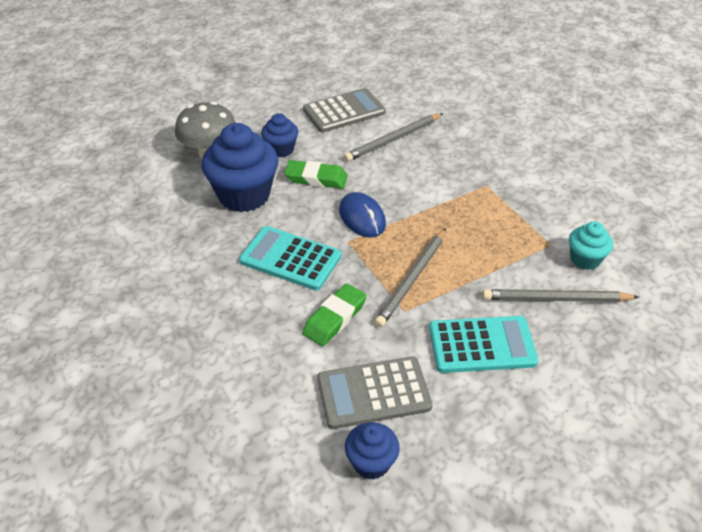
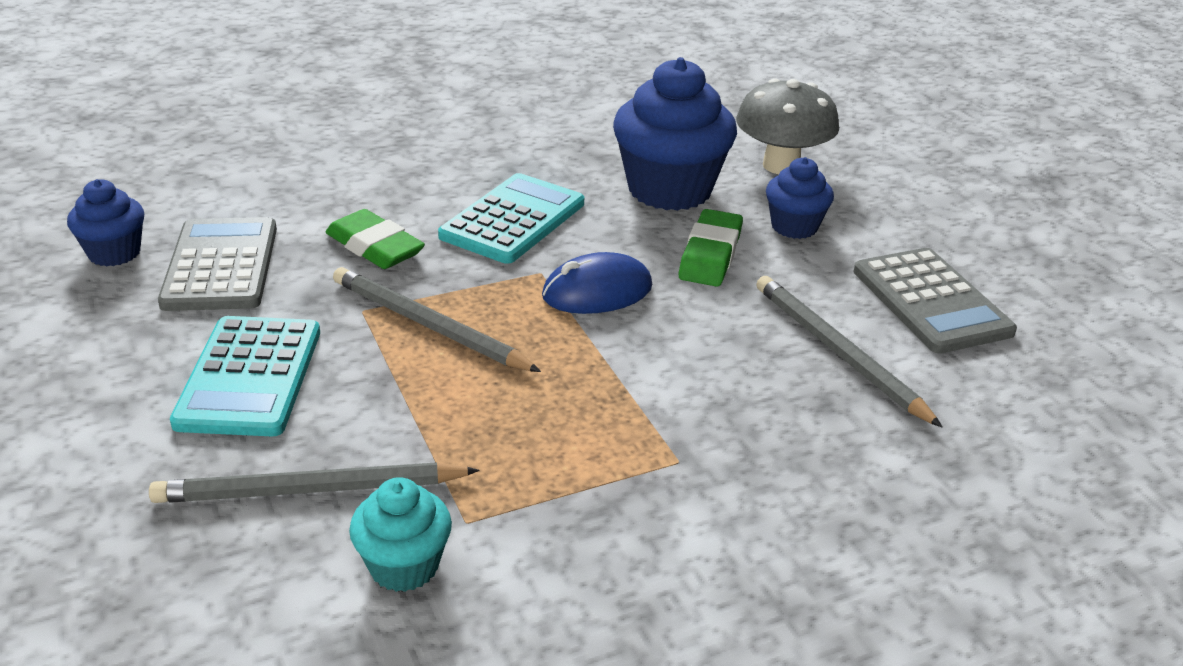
camera: 95 degrees right, 10 degrees down
grey pencil [482,289,639,302] -> grey pencil turned 105 degrees counterclockwise [149,462,480,503]

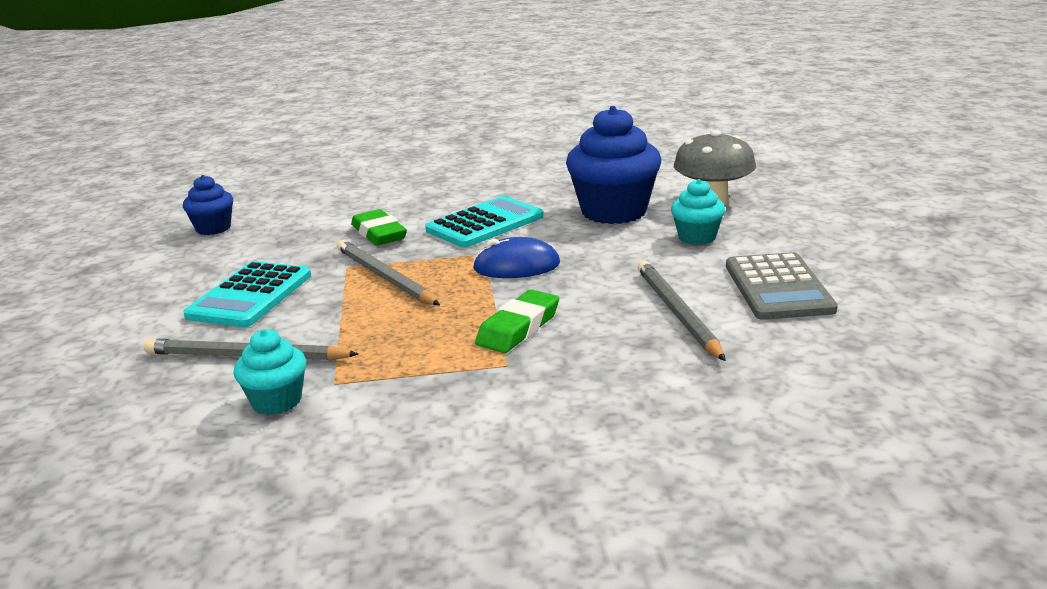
camera: 20 degrees right, 10 degrees down
grey calculator [158,217,277,311] -> none
green eraser [679,209,743,287] -> green eraser moved to [475,289,559,353]
blue cupcake [766,157,834,239] -> turquoise cupcake [671,179,725,245]

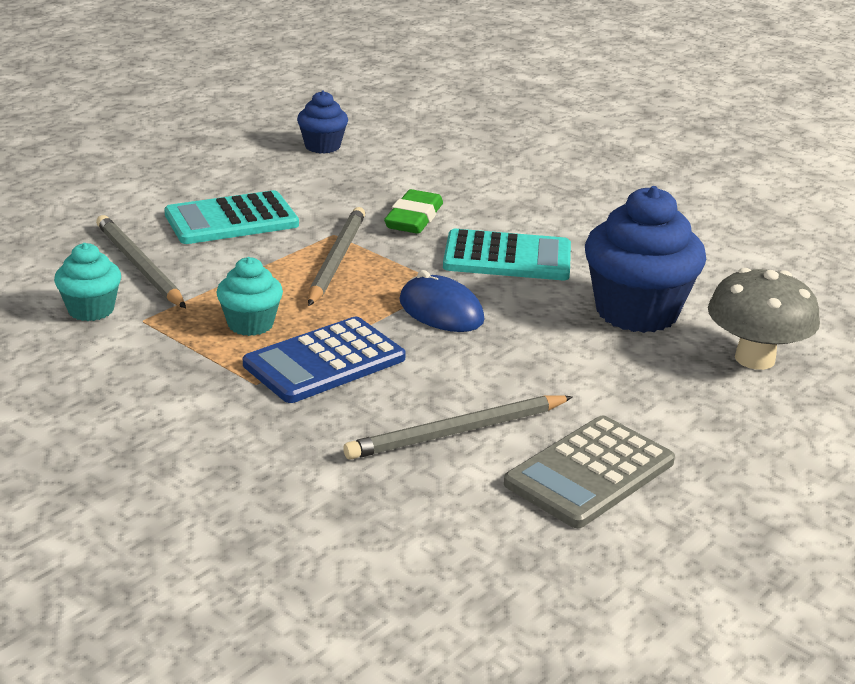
camera: 45 degrees right, 5 degrees up
green eraser [475,289,559,353] -> blue calculator [243,317,406,403]
grey pencil [637,261,726,361] -> grey pencil turned 150 degrees counterclockwise [343,395,573,460]
turquoise cupcake [671,179,725,245] -> turquoise cupcake moved to [216,257,283,336]

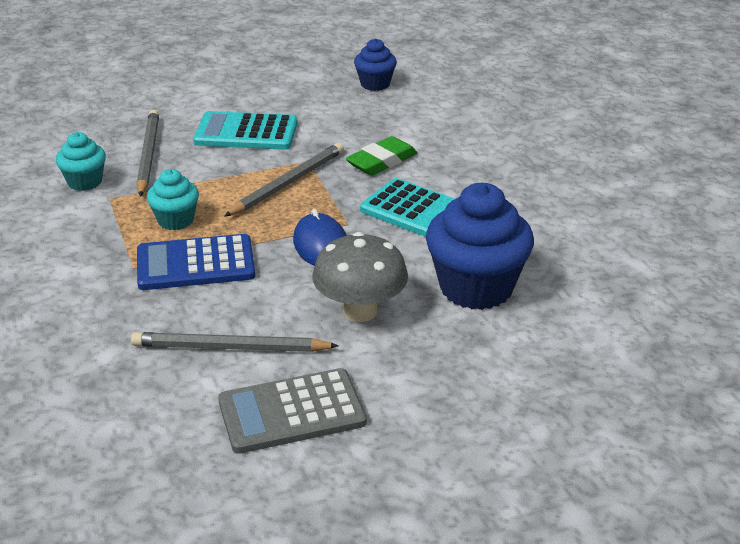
camera: 30 degrees right, 5 degrees up
grey mushroom [708,268,820,370] -> grey mushroom moved to [312,232,408,322]

